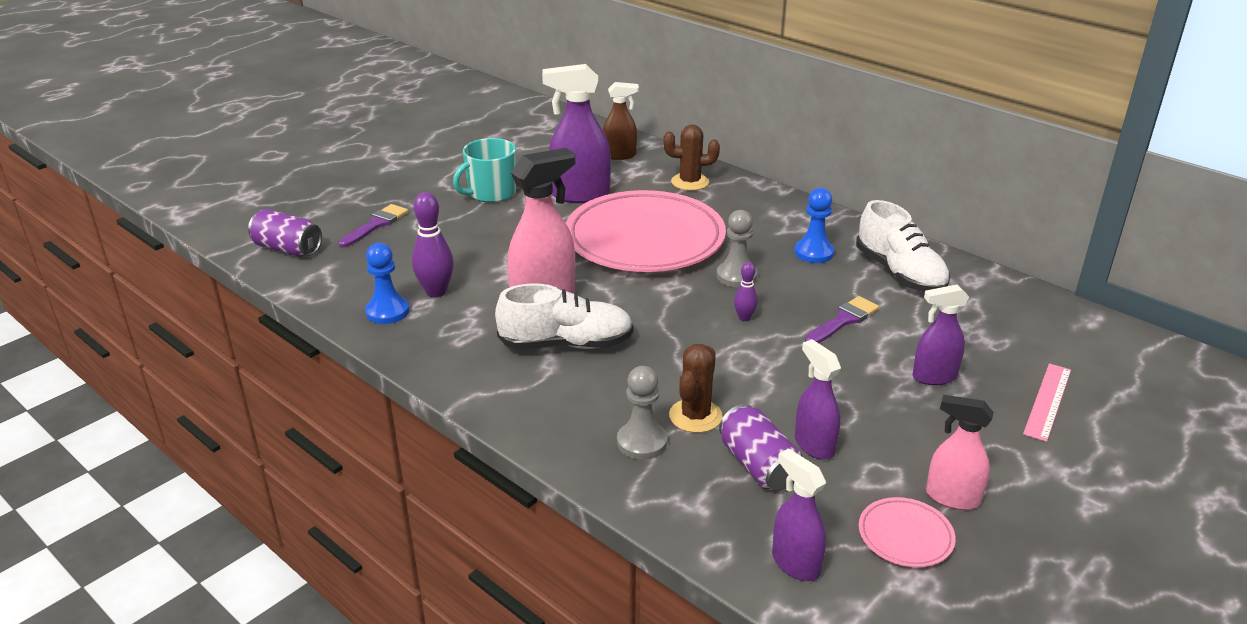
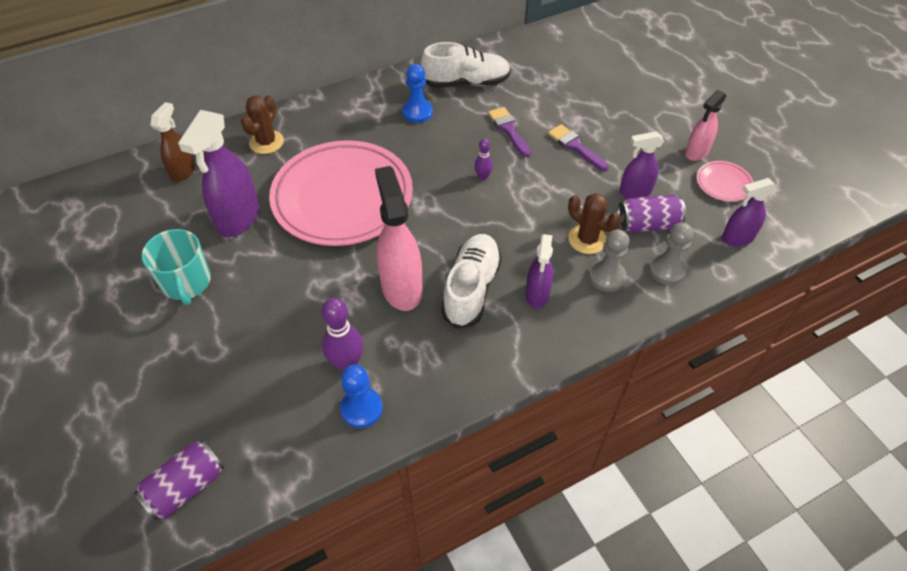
camera: 70 degrees left, 20 degrees up
purple brush [339,204,408,248] -> purple brush moved to [548,124,609,171]
grey pawn [716,210,757,287] -> grey pawn moved to [649,222,693,285]
purple spray bottle [912,285,969,385] -> purple spray bottle moved to [525,234,553,308]
pink ruler [1023,363,1071,442] -> none

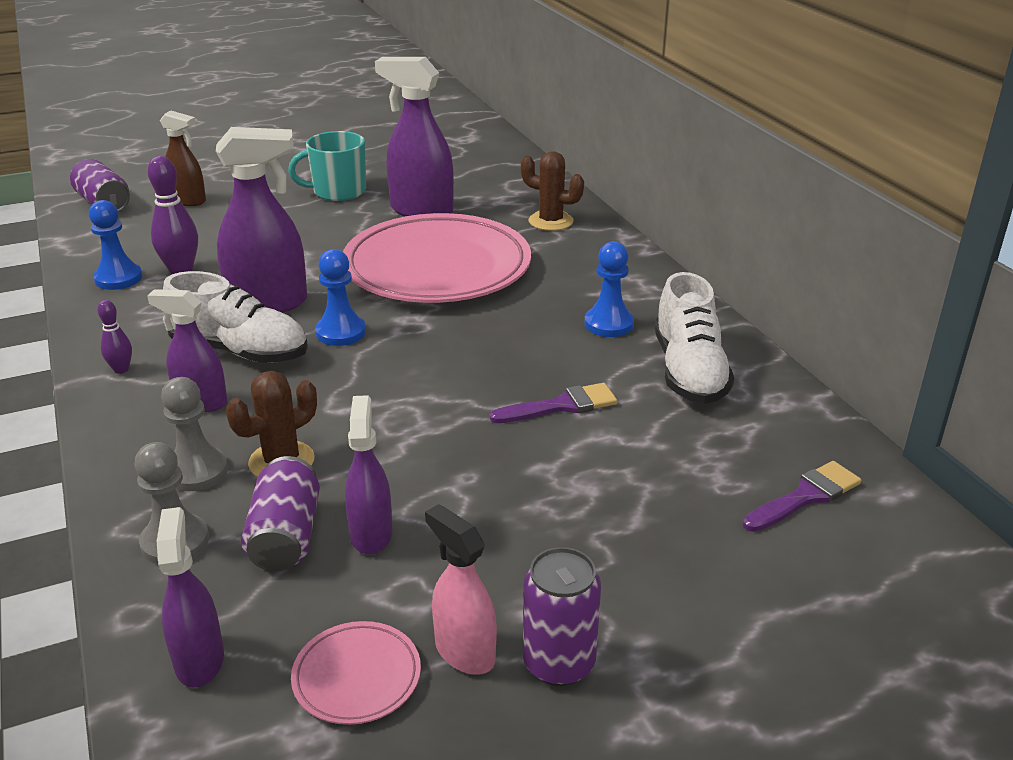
camera: 95 degrees right, 20 degrees down
brown spray bottle [150,102,195,182] -> brown spray bottle moved to [160,111,206,206]
pink spray bottle [375,166,423,311] -> purple spray bottle [216,127,307,313]
purple bowling pin [474,138,493,180] -> purple bowling pin moved to [97,300,132,374]
purple brush [548,124,609,171] -> purple brush moved to [743,461,862,532]
none -> blue pawn [315,249,366,346]
none -> purple can [523,547,601,686]

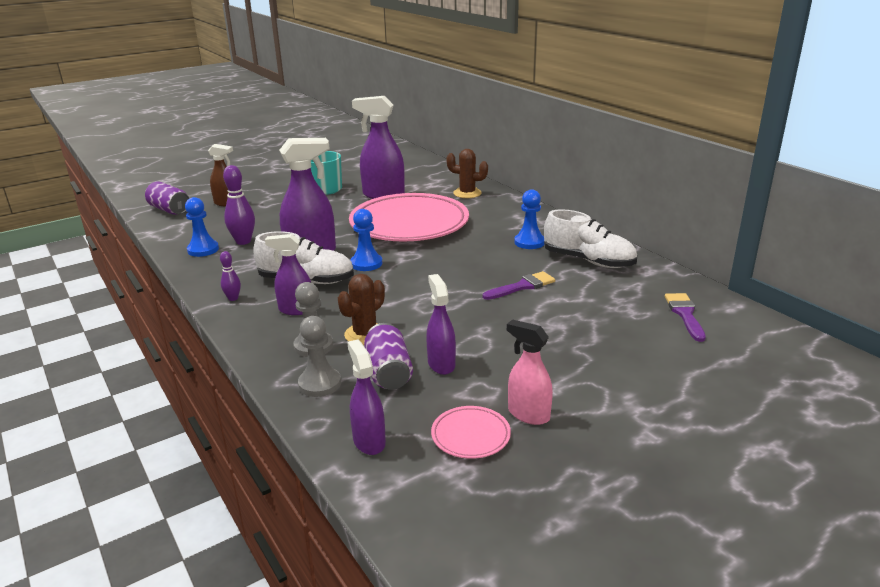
camera: 10 degrees left, 5 degrees down
purple can [523,547,601,686] -> none
white shoe [655,272,734,404] -> white shoe turned 45 degrees counterclockwise [544,209,637,268]
purple brush [743,461,862,532] -> purple brush turned 45 degrees counterclockwise [665,293,706,342]

